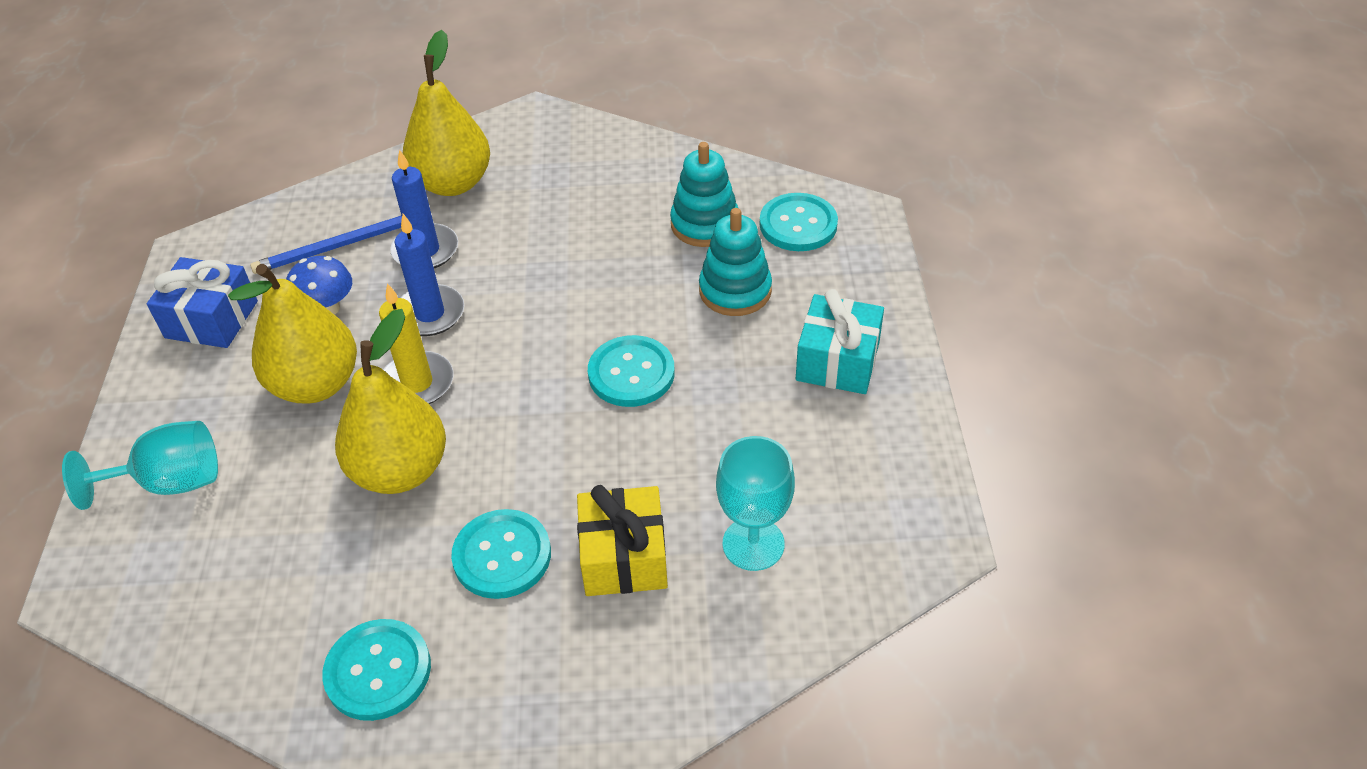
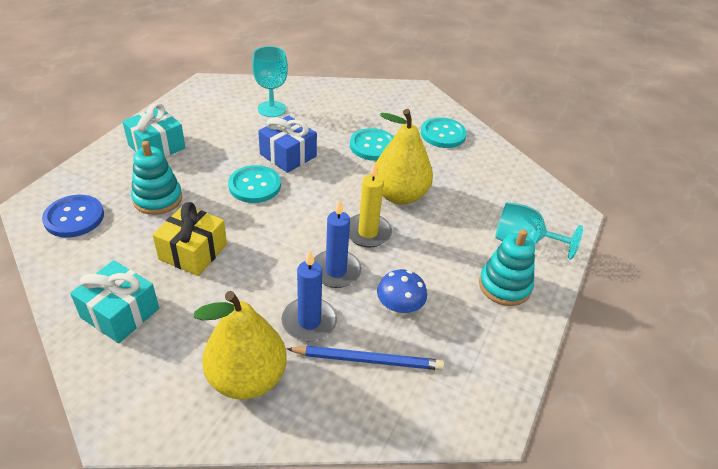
camera: 155 degrees left, 5 degrees down
blue gift [147,257,258,348] -> blue gift moved to [258,115,317,173]
yellow pear [228,264,357,404] -> none
yellow gift [577,485,668,596] -> yellow gift moved to [152,202,227,276]
turquoise stacking toy [670,142,738,247] -> turquoise stacking toy moved to [479,229,535,306]
turquoise button [760,193,838,251] -> blue button [42,195,104,238]
none -> turquoise gift [70,260,159,343]

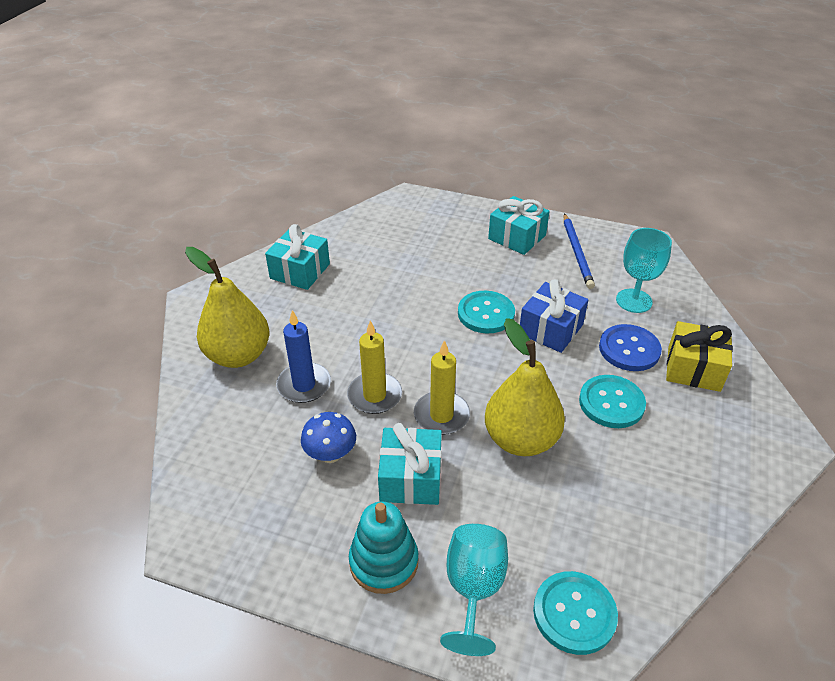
camera: 85 degrees right, 0 degrees up
blue button [42,195,104,238] -> blue button moved to [599,324,662,371]
turquoise stacking toy [131,141,182,215] -> none
yellow gift [152,202,227,276] -> yellow gift moved to [666,321,733,392]
blue pencil [287,346,444,370] -> blue pencil moved to [564,213,595,289]
blue candle [314,200,362,288] -> yellow candle [347,321,402,414]
turquoise button [421,117,467,148] -> turquoise button moved to [533,571,618,655]
none -> turquoise gift [378,423,442,505]

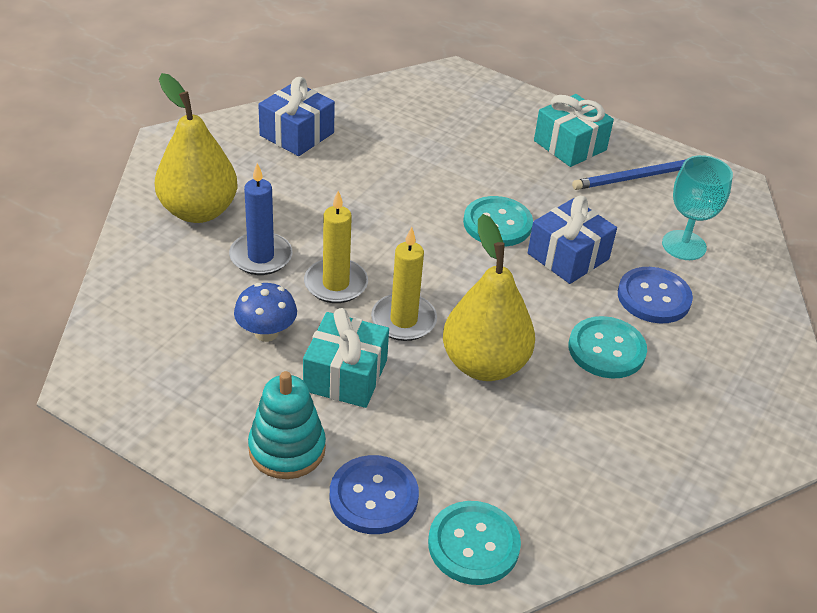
camera: 10 degrees right, 0 degrees up
turquoise gift [265,224,330,290] -> blue gift [258,77,335,156]
turquoise goblet [440,524,508,656] -> blue button [330,455,419,534]
blue pencil [564,213,595,289] -> blue pencil turned 60 degrees clockwise [572,160,685,190]
yellow gift [666,321,733,392] -> none

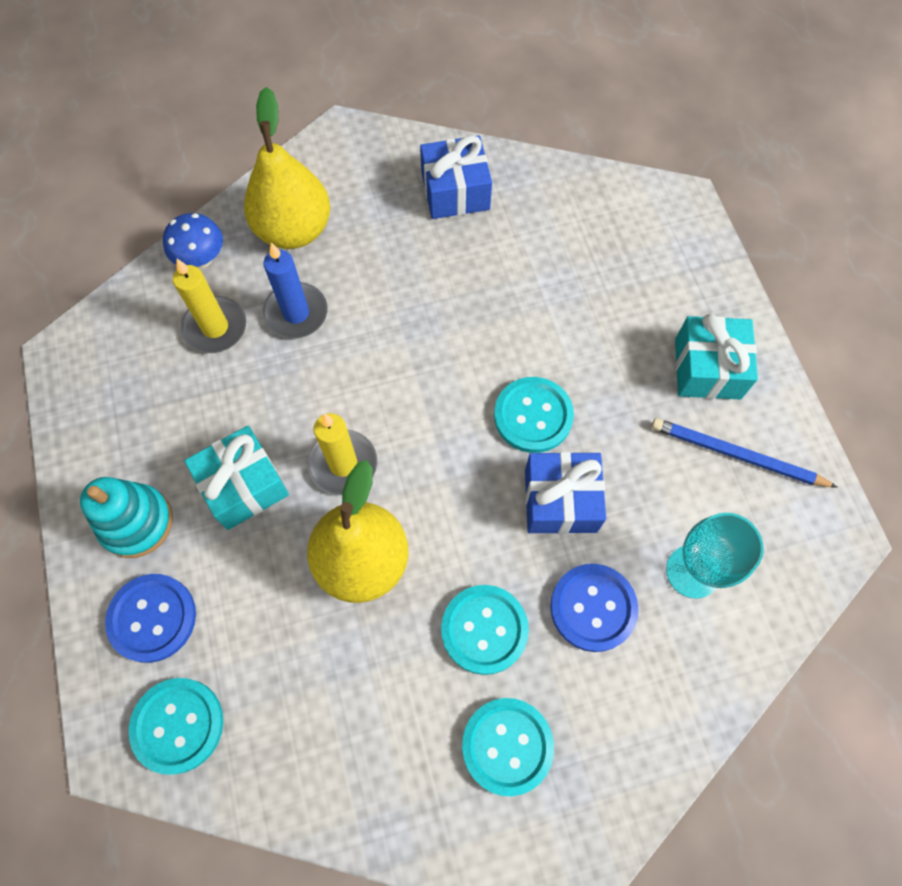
camera: 45 degrees right, 25 degrees up
blue mushroom [234,283,297,342] -> blue mushroom moved to [163,213,223,268]
yellow candle [304,191,368,303] -> yellow candle moved to [173,259,246,353]
none -> turquoise button [462,698,554,796]

